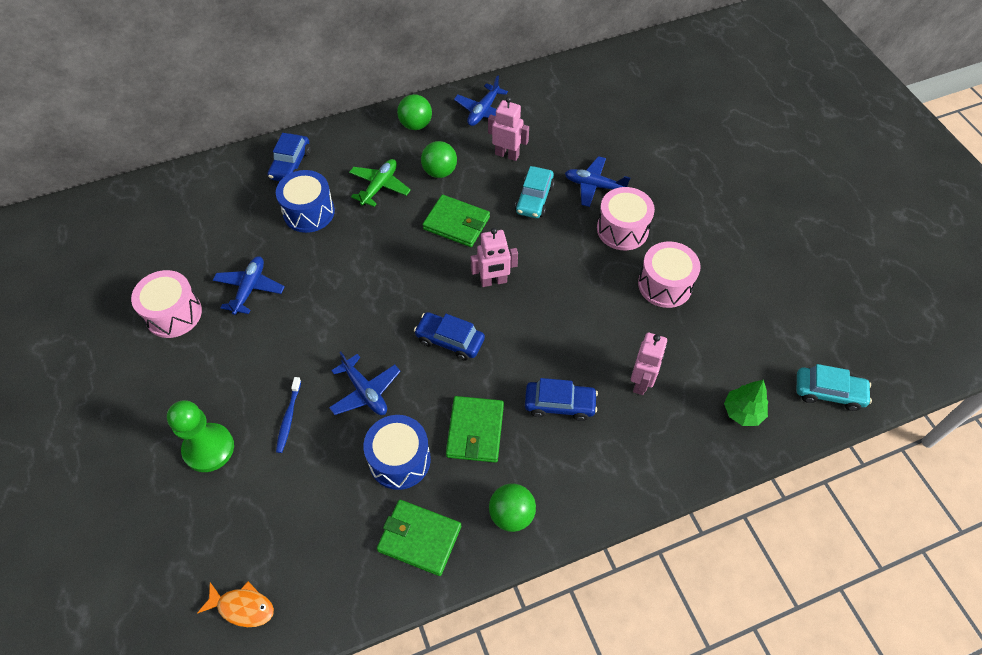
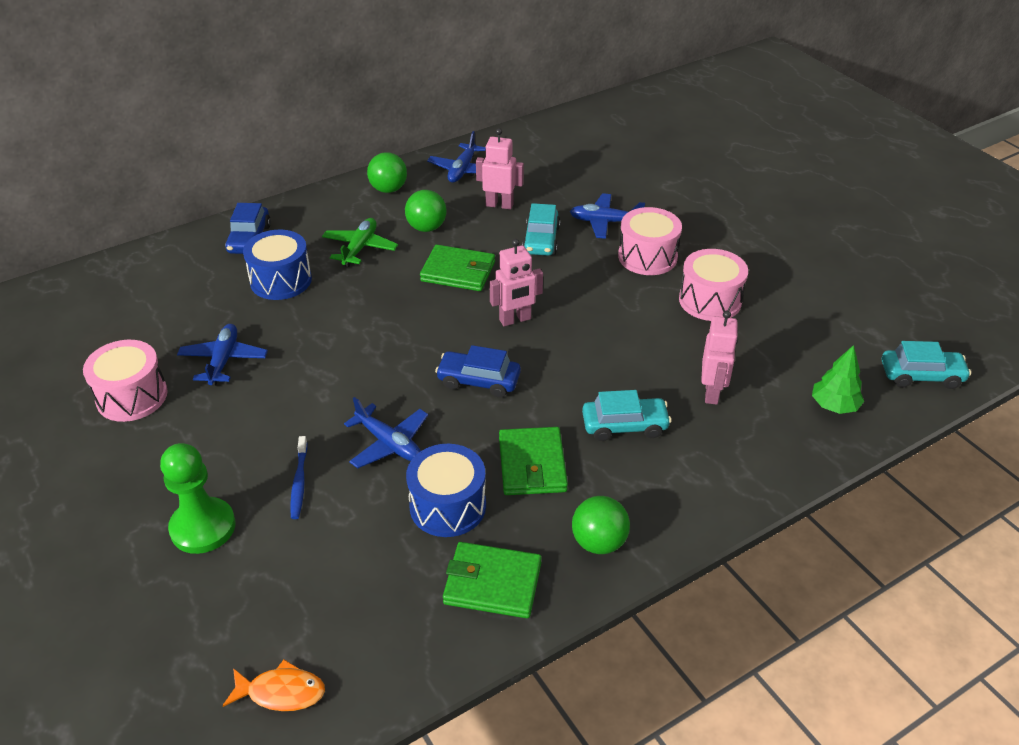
camera: 10 degrees left, 15 degrees down
blue car [525,378,598,421] -> turquoise car [582,390,671,441]

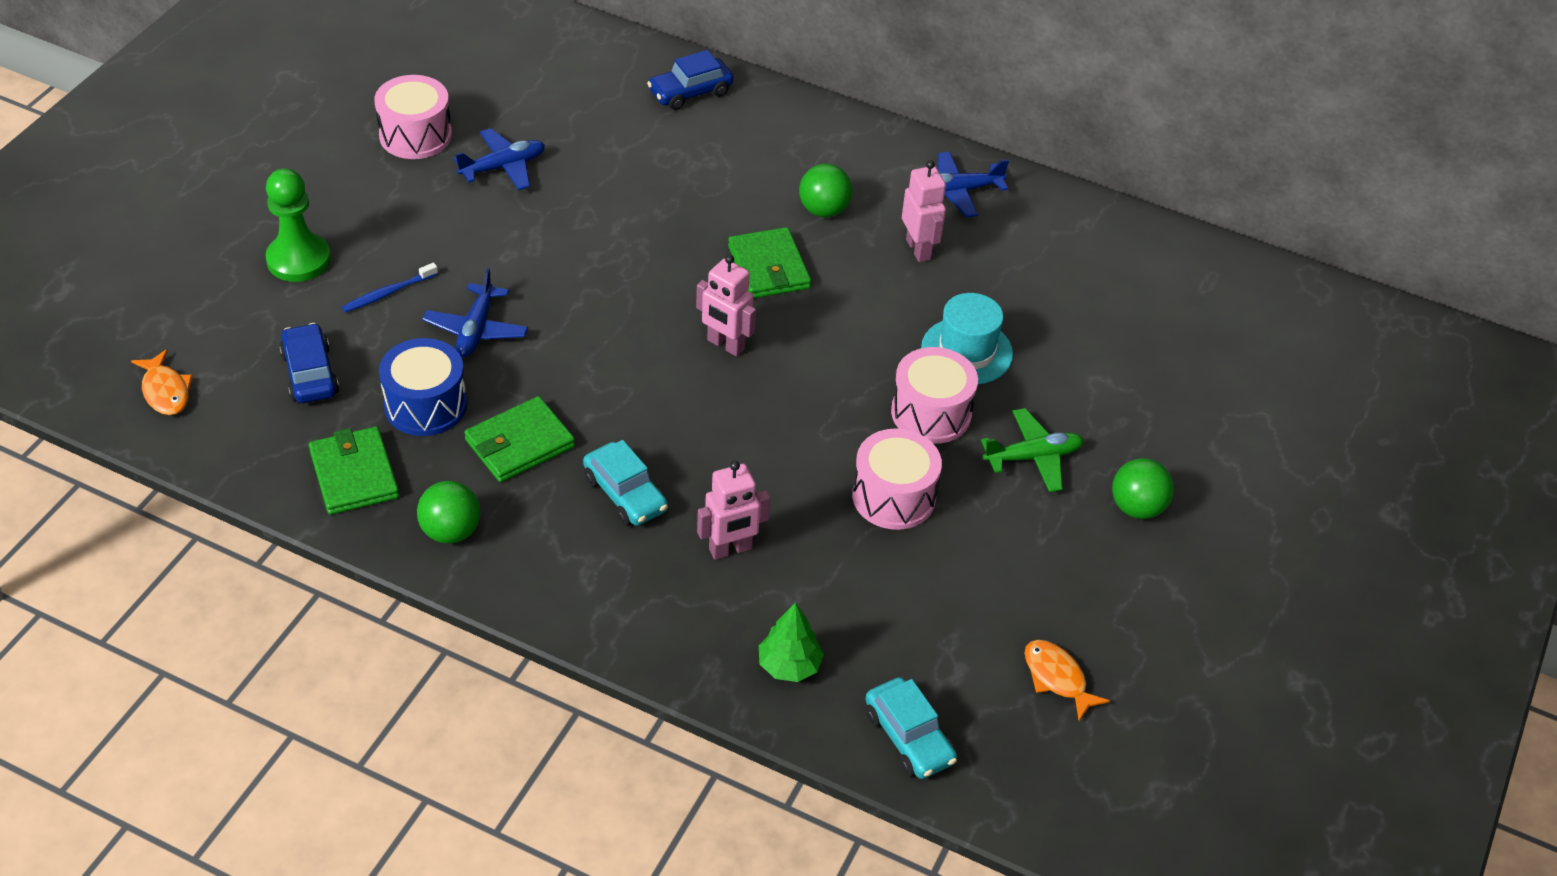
camera: 55 degrees right, 5 degrees up
blue drum [243,230,312,300] -> none
green plane [322,218,398,267] -> green plane moved to [981,408,1084,492]
green ball [367,152,407,193] -> green ball moved to [1112,458,1174,519]
blue car [435,345,521,398] -> blue car moved to [279,323,339,403]
turquoise car [522,203,560,256] -> none
blue plane [570,193,645,239] -> turquoise hat [921,293,1013,384]
none -> orange fish [1024,640,1110,721]

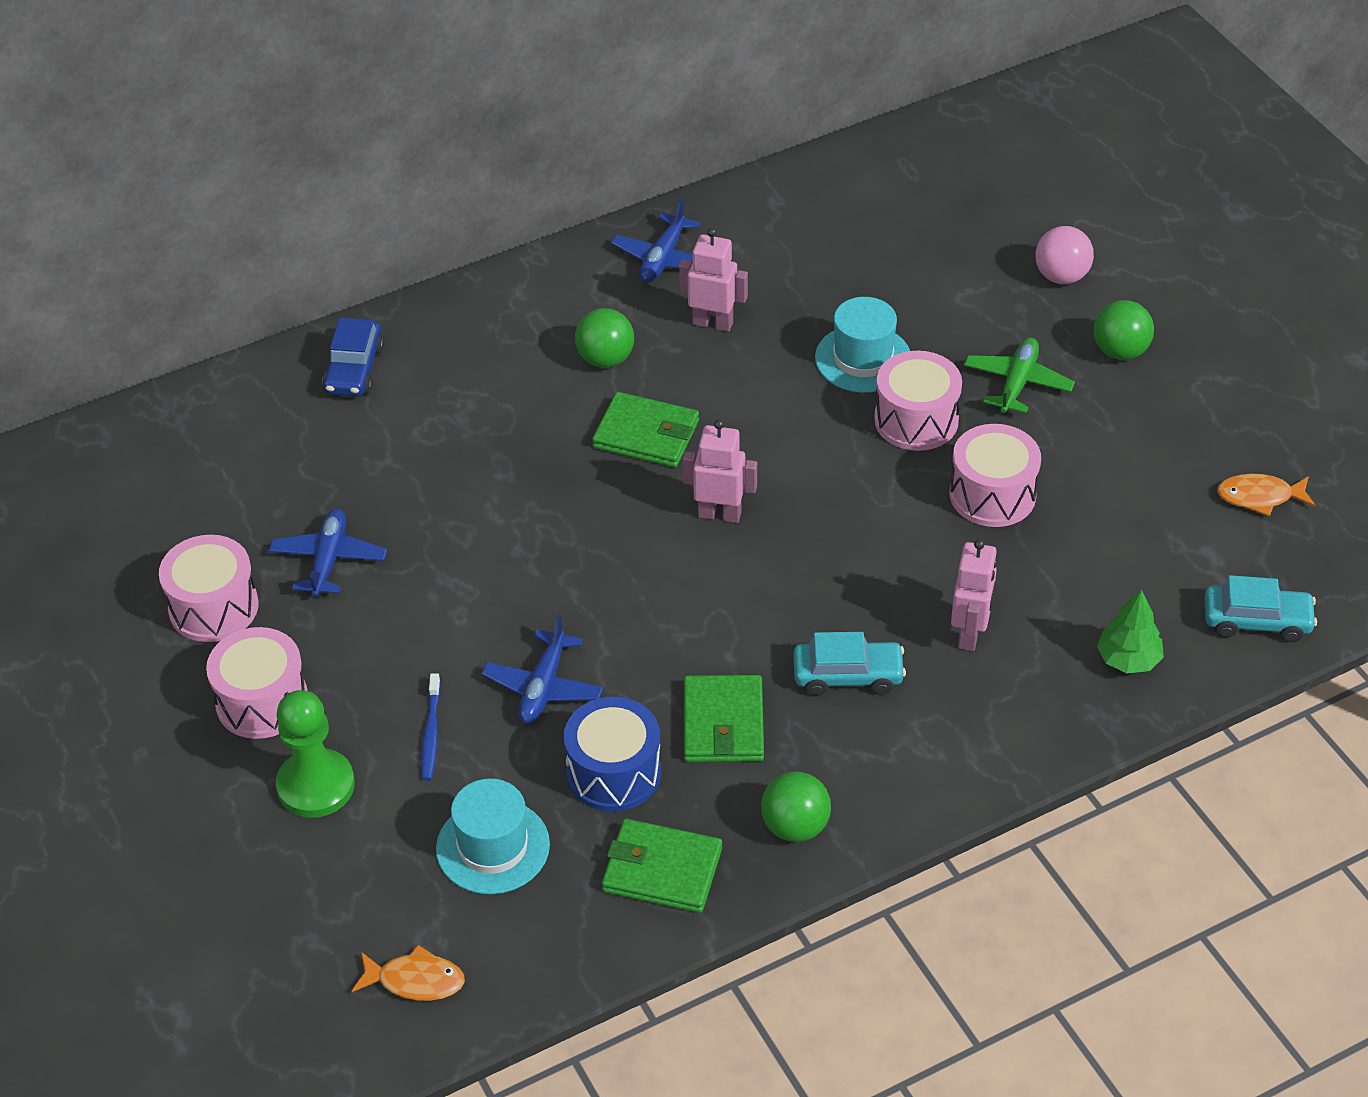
camera: 50 degrees left, 0 degrees up
blue car [279,323,339,403] -> turquoise hat [436,778,550,894]
blue plane [422,268,528,357] -> blue plane turned 60 degrees clockwise [481,614,603,723]
pink robot [696,255,756,357] -> pink robot turned 150 degrees counterclockwise [683,419,757,523]
none -> pink drum [206,627,308,739]
none -> pink ball [1035,226,1094,284]

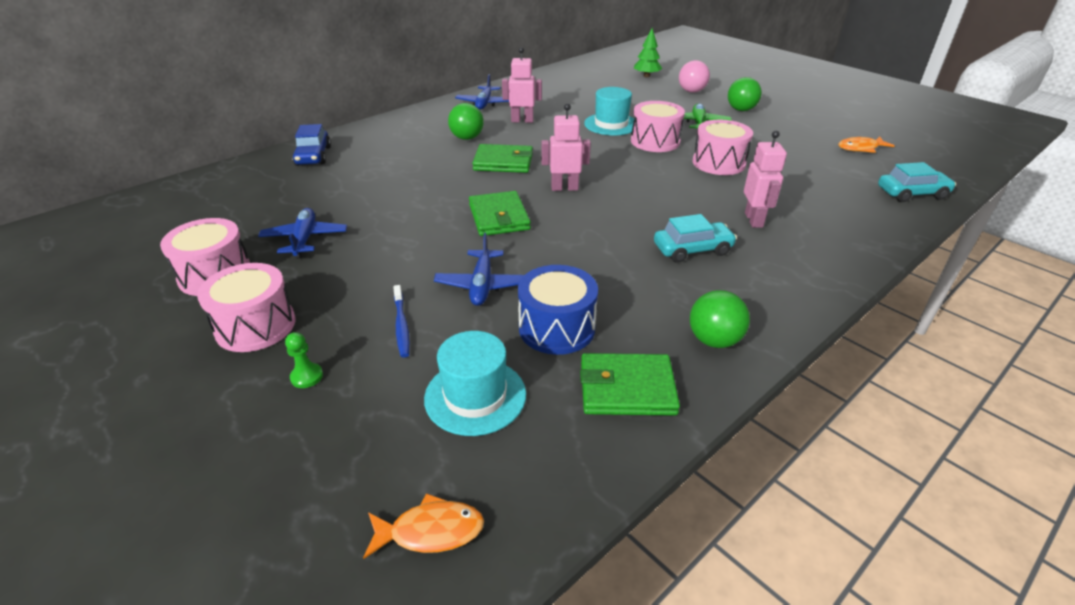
camera: 15 degrees left, 10 degrees down
green pawn [276,690,355,818] -> green pawn [285,332,323,388], size x0.45
green wallet [684,675,764,762] -> green wallet moved to [469,191,531,236]
green tree [1097,590,1164,673] -> green tree moved to [634,28,662,77]

